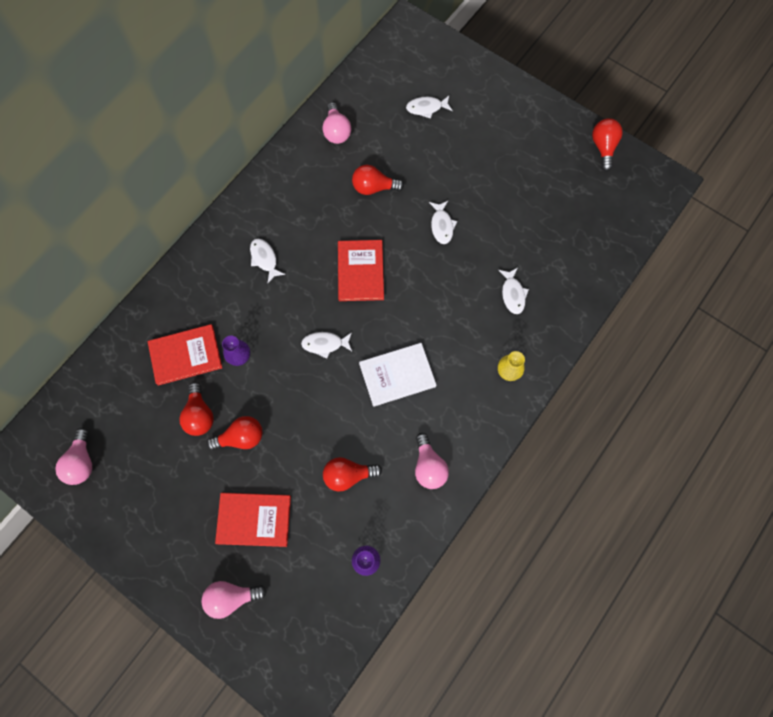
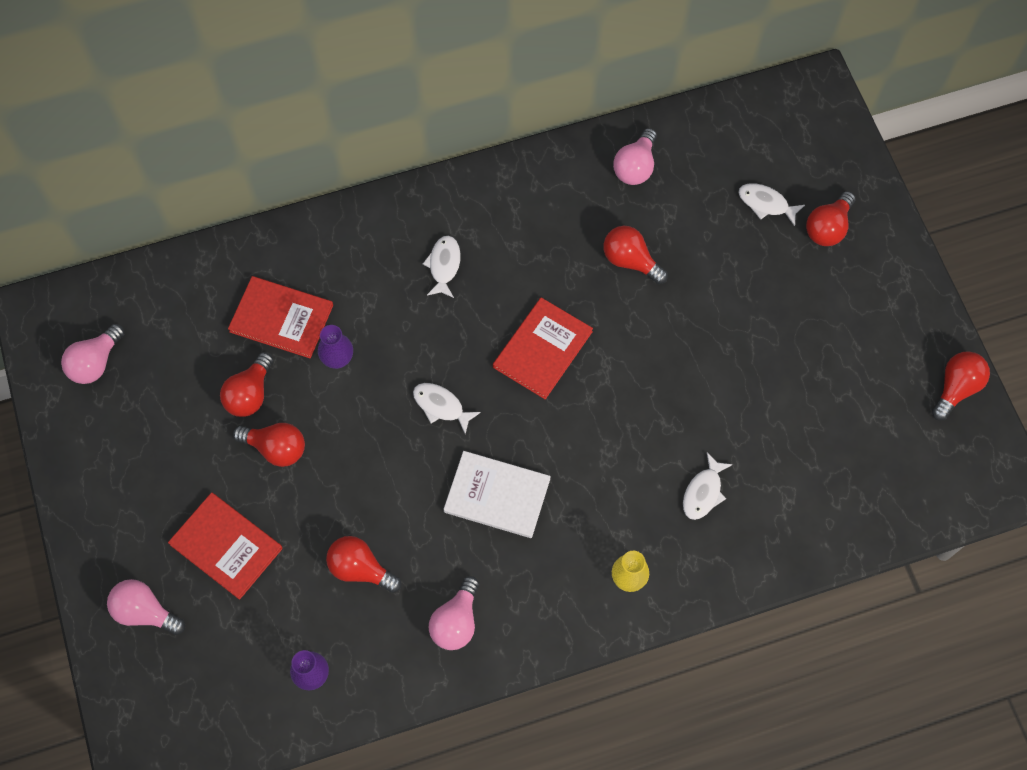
camera: 35 degrees right, 5 degrees down
white fish [429,201,457,244] -> none
none -> red light bulb [806,191,856,246]

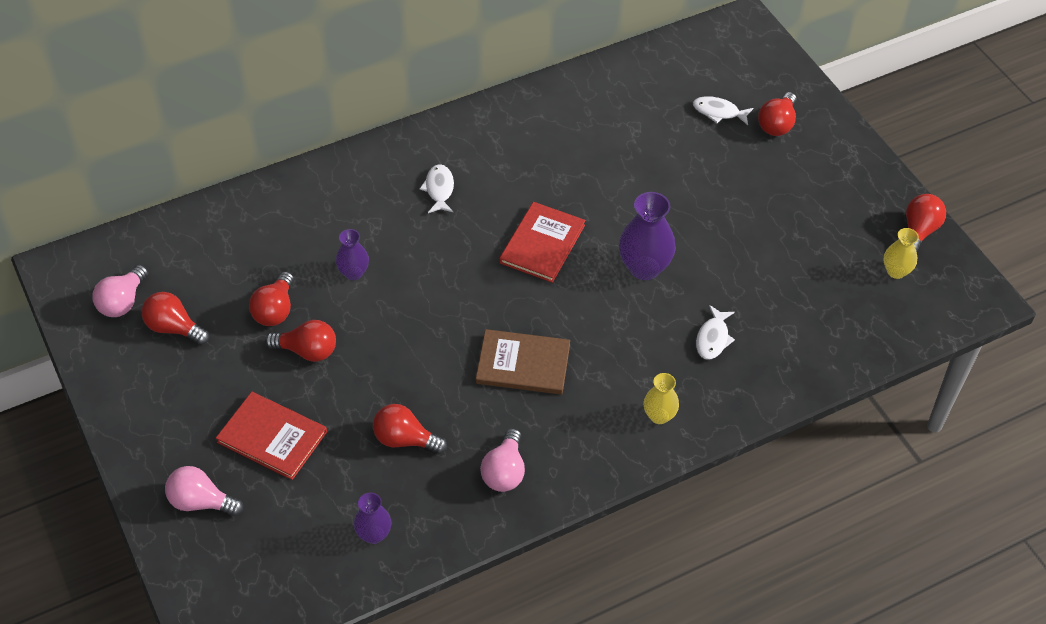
camera: 10 degrees left, 15 degrees down
red book [228,276,333,358] -> none
white fish [413,383,481,434] -> none
white book [444,451,551,538] -> brown book [476,329,570,394]
red light bulb [604,226,668,284] -> red light bulb moved to [142,292,209,345]
pink light bulb [613,128,657,185] -> none
none -> purple vase [619,192,676,280]
none -> yellow vase [883,228,919,279]

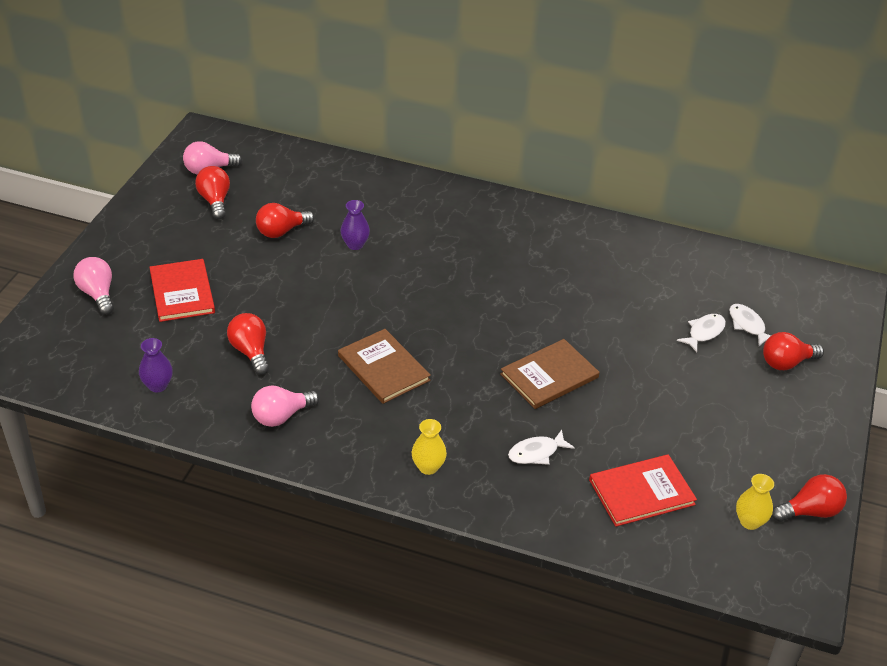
camera: 45 degrees right, 10 degrees down
red light bulb [265,320,336,362] -> none
white fish [420,164,454,213] -> white fish moved to [677,314,726,352]
red book [499,202,586,283] -> red book moved to [589,454,697,527]
purple vase [619,192,676,280] -> brown book [500,339,599,409]

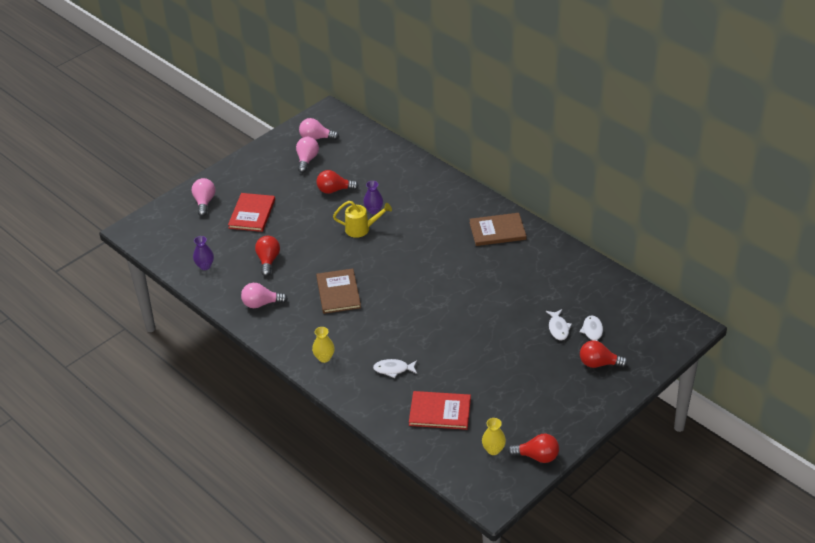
camera: 30 degrees right, 0 degrees up
red light bulb [195,166,230,219] -> pink light bulb [296,137,319,173]
brown book [500,339,599,409] -> brown book moved to [469,213,526,246]
white fish [677,314,726,352] -> white fish turned 105 degrees clockwise [546,309,572,341]
none -> yellow watering can [333,201,392,238]

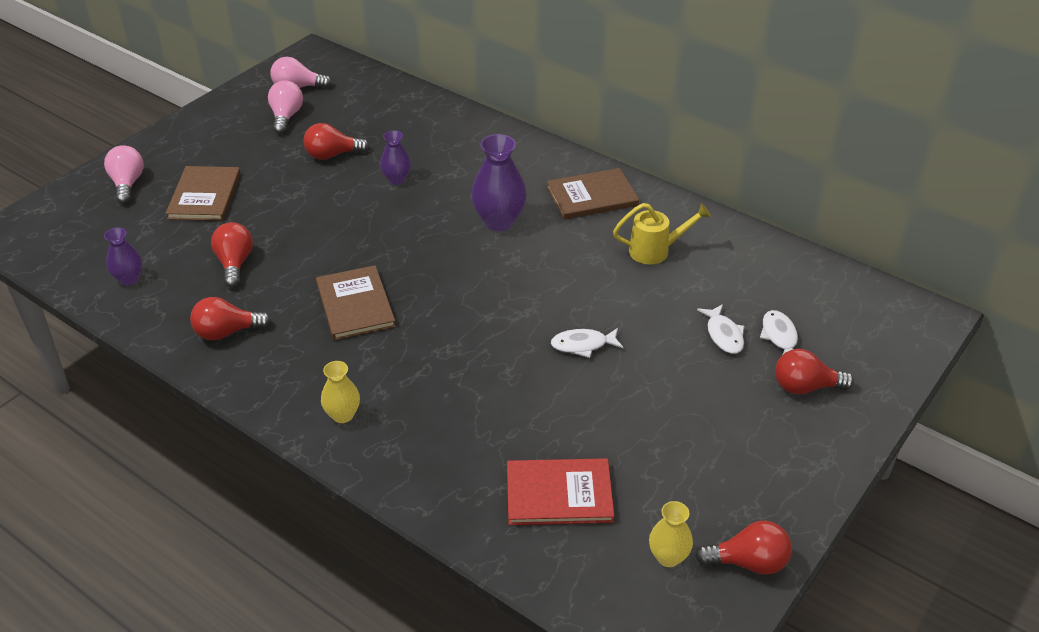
camera: 10 degrees left, 0 degrees up
red book [228,193,275,232] -> brown book [166,166,241,221]
pink light bulb [241,283,288,308] -> red light bulb [190,297,271,340]
yellow watering can [333,201,392,238] -> yellow watering can moved to [613,203,711,265]
white fish [373,359,417,378] -> white fish moved to [551,328,624,358]
none -> purple vase [471,134,527,231]

